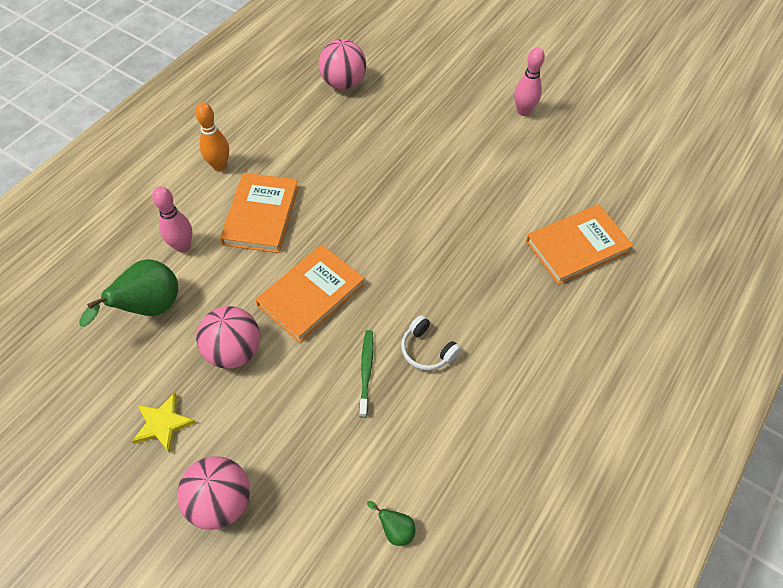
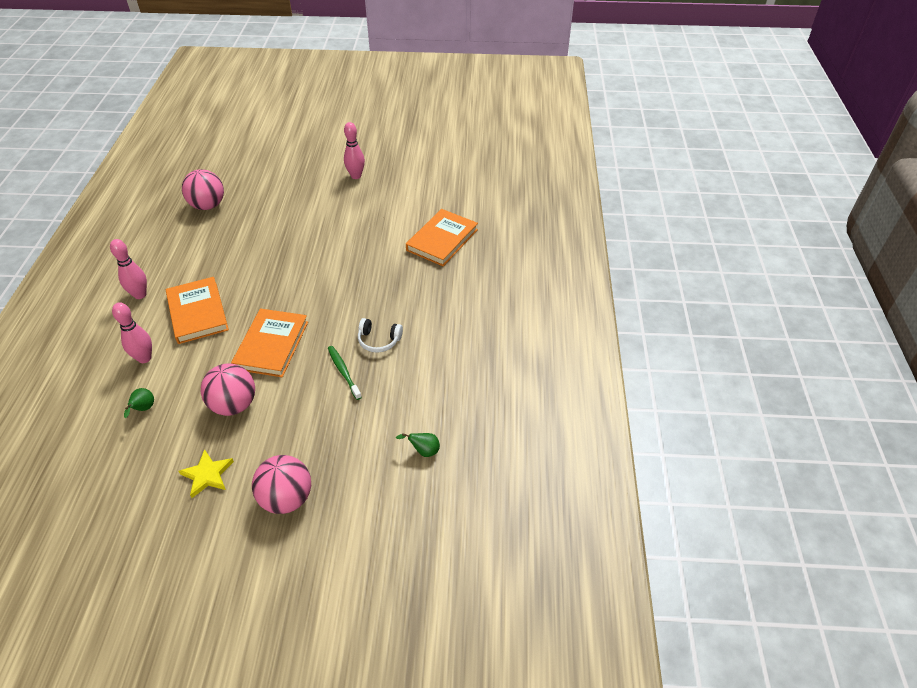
camera: 30 degrees left, 10 degrees down
green pear [79,259,178,327] -> green pear [124,388,154,418], size x0.47
orange bowling pin [195,103,229,171] -> pink bowling pin [110,239,147,299]

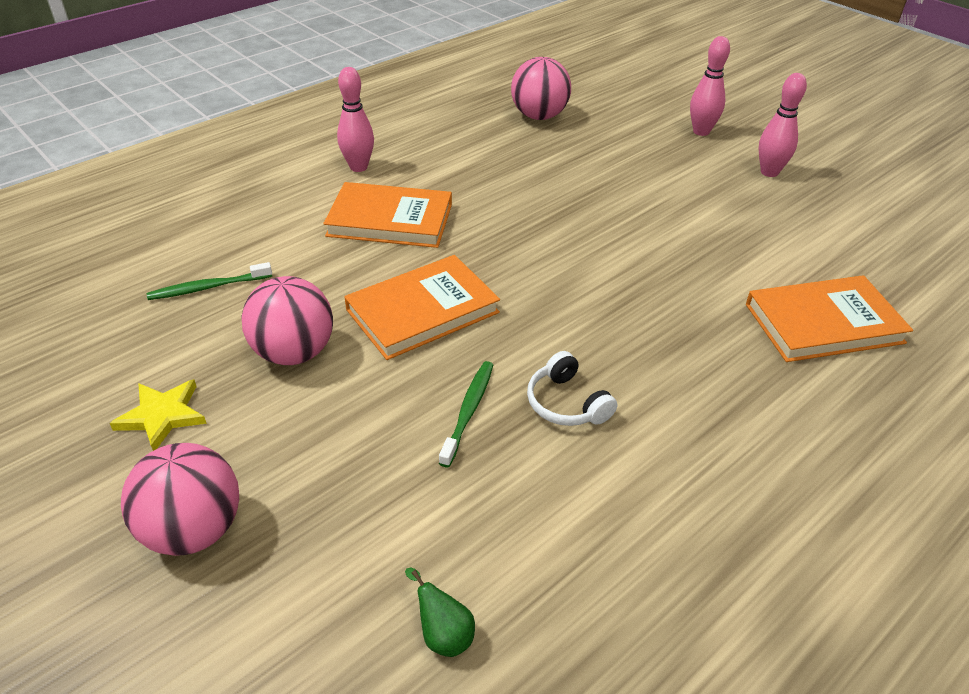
camera: 45 degrees right, 5 degrees down
pink bowling pin [112,302,152,363] -> pink bowling pin moved to [690,36,730,136]
green pear [124,388,154,418] -> green toothbrush [147,262,272,300]
orange book [166,277,229,344] -> orange book turned 75 degrees clockwise [323,182,452,248]

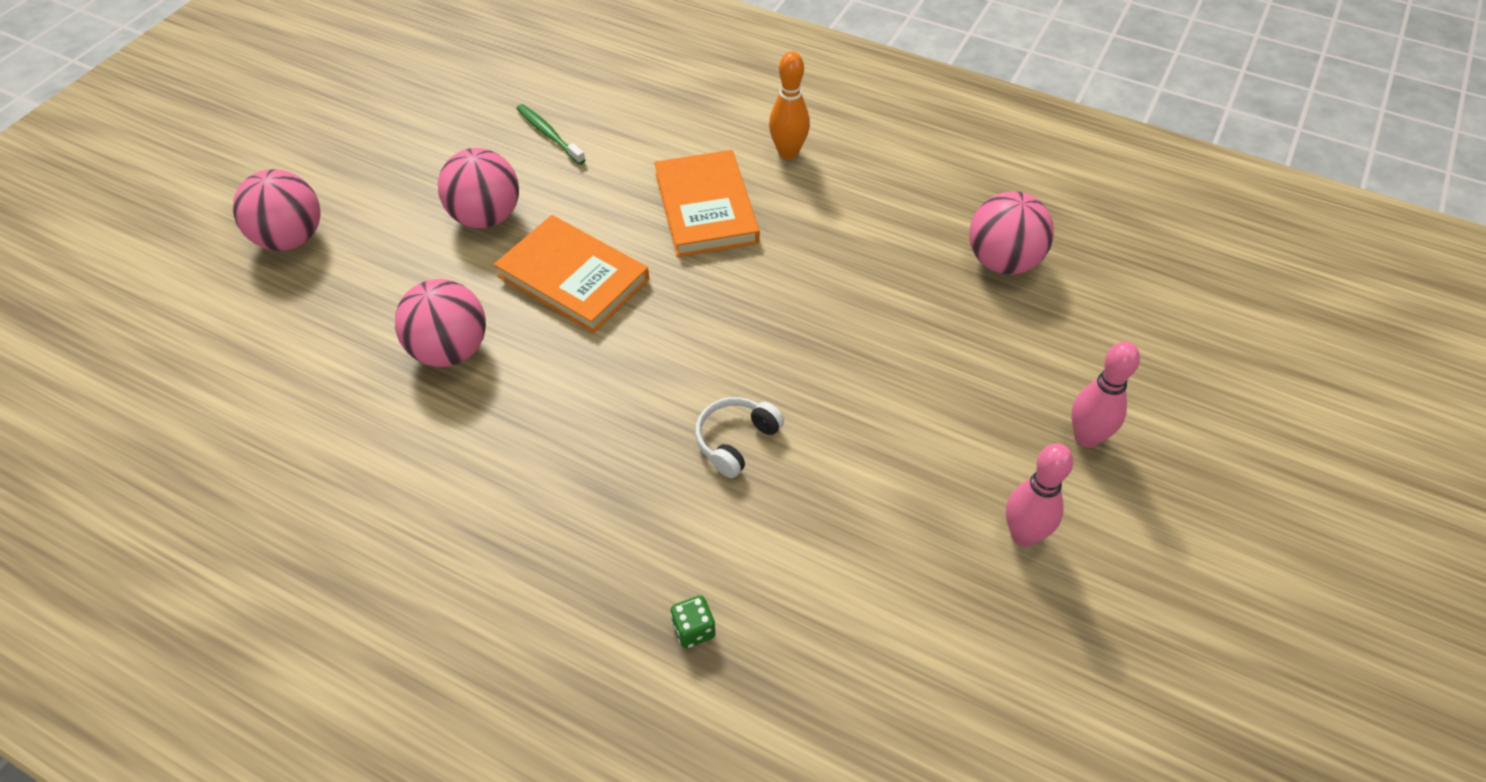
camera: 70 degrees right, 10 degrees up
yellow star [110,379,207,451] -> none
pink bowling pin [337,67,374,172] -> orange bowling pin [769,52,810,160]
green pear [405,567,475,657] -> none
green toothbrush [439,361,493,467] -> pink ball [395,279,486,367]
white headphones [527,351,617,426] -> white headphones moved to [695,397,784,478]
orange book [746,275,913,362] -> green dice [670,595,715,648]

